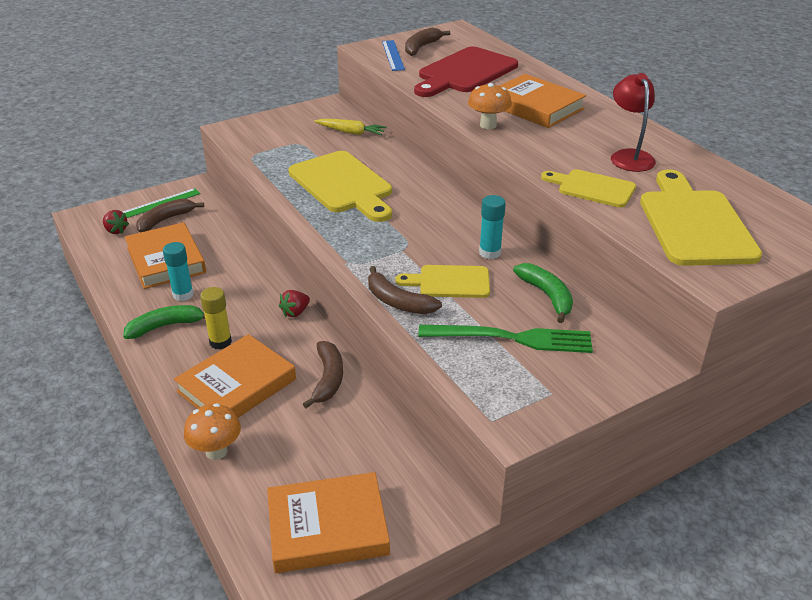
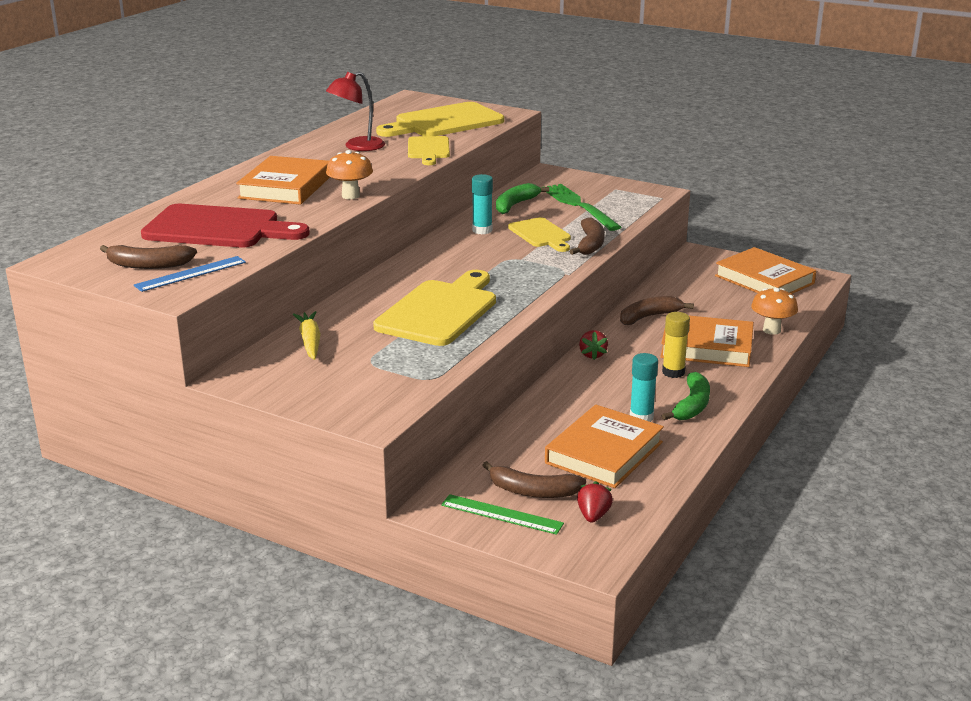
camera: 120 degrees left, 10 degrees down
green banana [123,305,205,339] -> green banana turned 105 degrees counterclockwise [662,372,710,420]
red strawberry [279,290,310,317] -> red strawberry turned 75 degrees clockwise [579,330,608,360]

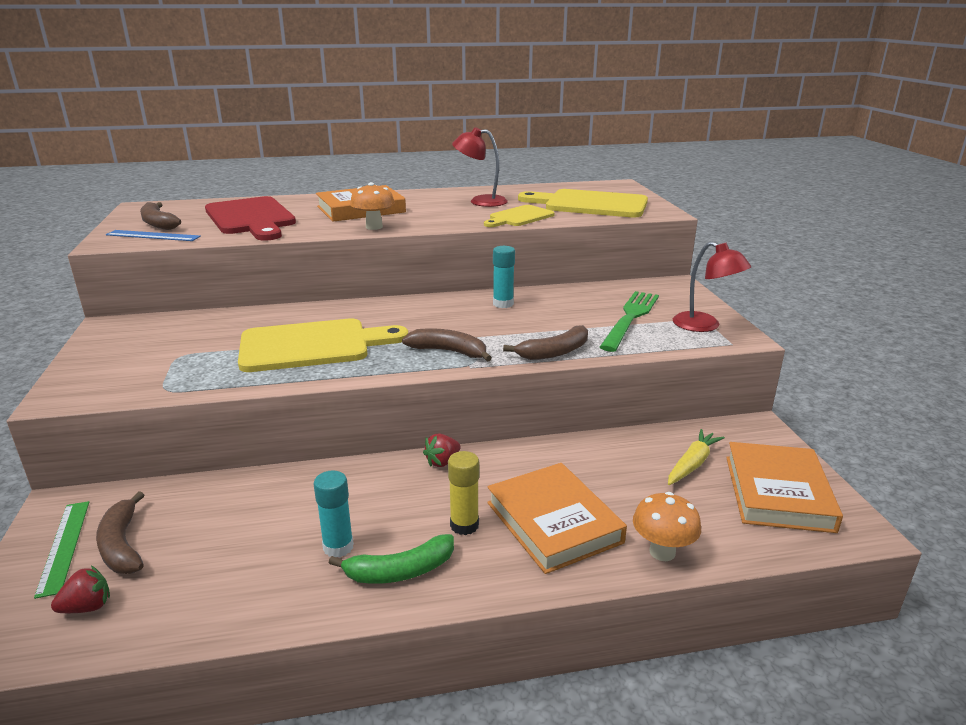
camera: 50 degrees right, 0 degrees up
yellow carrot [293,311,321,360] -> yellow carrot moved to [668,429,725,485]
green banana [496,183,549,214] -> none
yellow cutting board [508,217,571,252] -> none
orange book [545,405,664,488] -> none
brown banana [620,296,694,325] -> brown banana moved to [402,329,492,362]
none -> red lamp [673,241,751,332]

